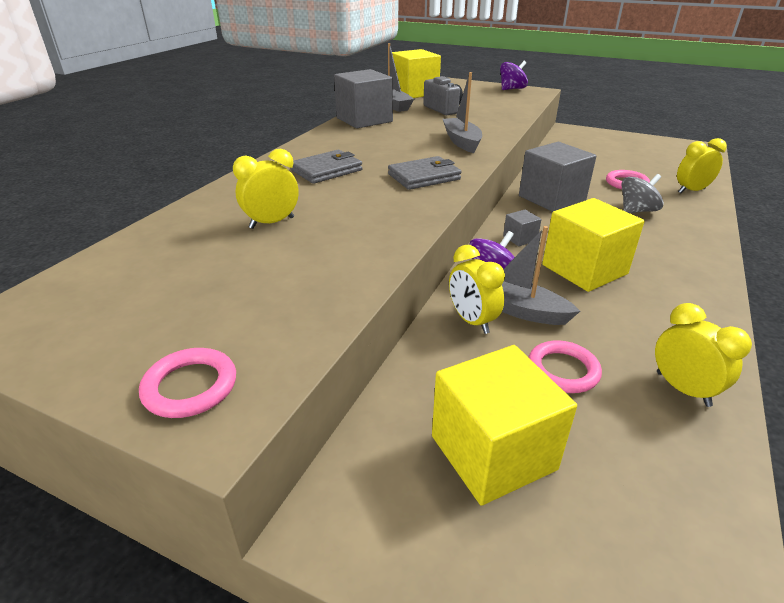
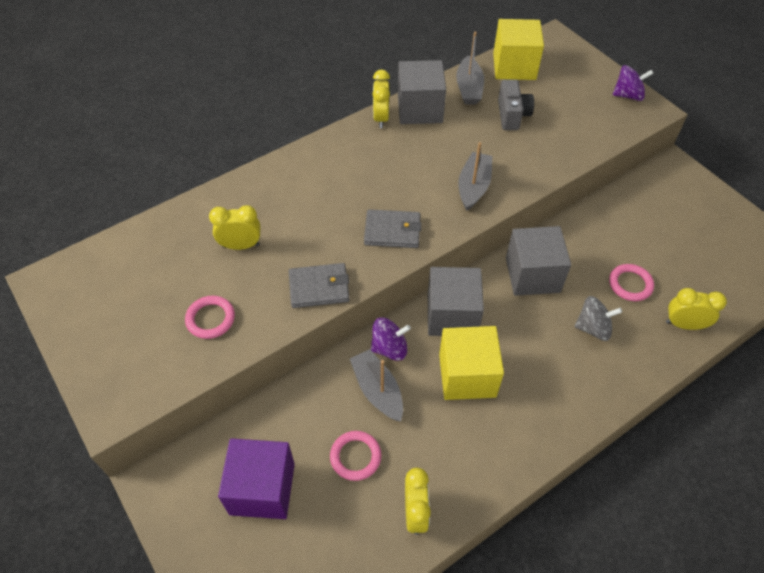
camera: 30 degrees right, 20 degrees up
pink ring [139,348,236,418] -> pink ring moved to [185,296,235,339]
grey wallet [291,150,363,184] -> grey wallet moved to [289,263,350,308]
yellow cube [432,345,577,506] -> purple cube [218,438,295,519]
yellow clock [449,245,505,334] -> yellow clock moved to [373,70,390,128]
grey cube [503,210,542,246] -> grey cube [428,267,484,336], size x2.22

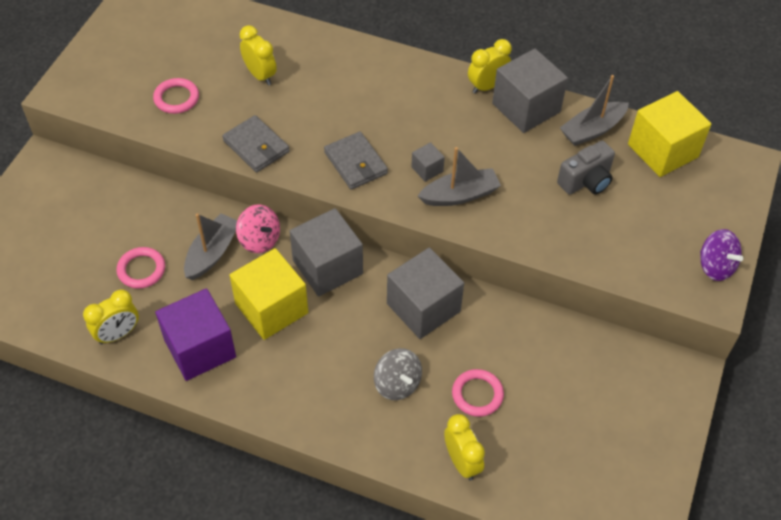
camera: 55 degrees right, 0 degrees up
purple cube [218,438,295,519] -> purple cube moved to [155,288,236,381]
purple spinning top [371,318,411,361] -> pink spinning top [236,204,280,253]
none -> grey cube [411,142,445,182]

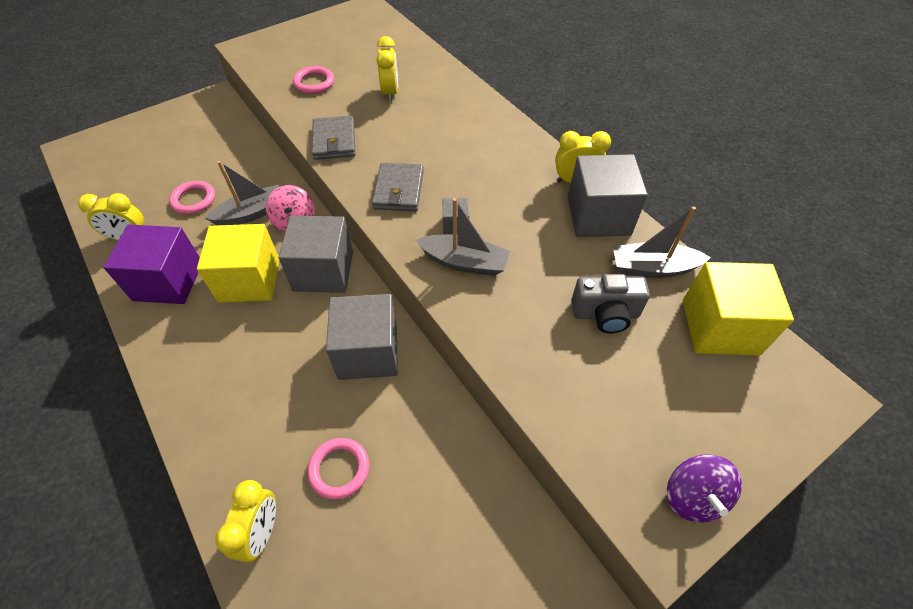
camera: 35 degrees right, 0 degrees up
grey spinning top [374,348,422,400] -> none

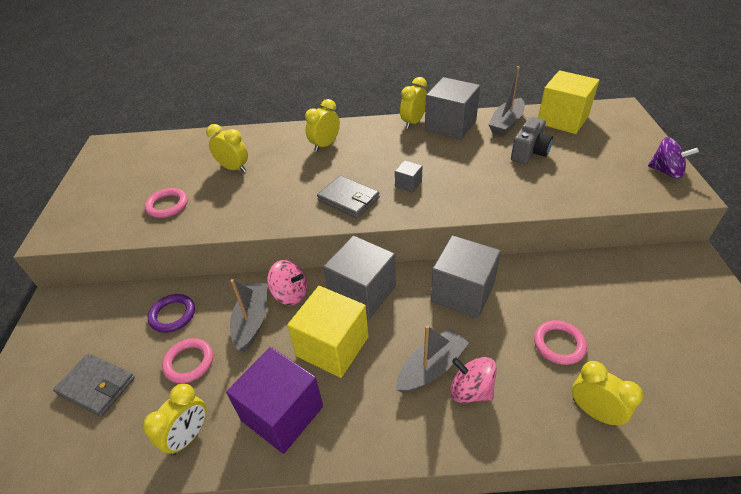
camera: 55 degrees left, 10 degrees down
grey wallet [312,115,355,160] -> grey wallet moved to [53,353,135,417]
grey boat [416,198,510,276] -> grey boat moved to [396,325,469,393]
none -> purple ring [148,294,195,333]
none -> yellow clock [305,99,340,152]
none -> pink spinning top [450,357,497,403]

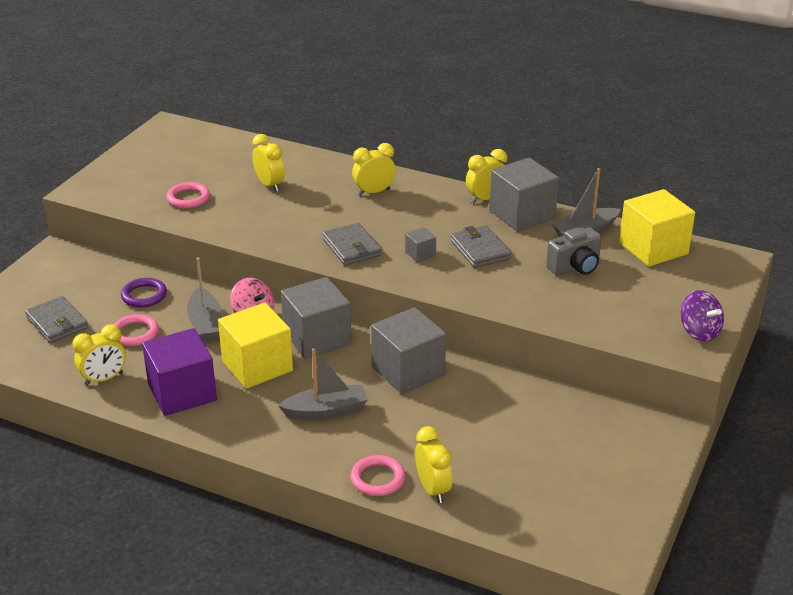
camera: 25 degrees right, 10 degrees down
grey boat [230,279,268,352] -> grey boat turned 135 degrees clockwise [187,258,222,342]
pink spinning top [450,357,497,403] -> none
pink ring [534,320,587,365] -> pink ring moved to [351,455,405,496]
none -> grey wallet [450,225,511,268]

